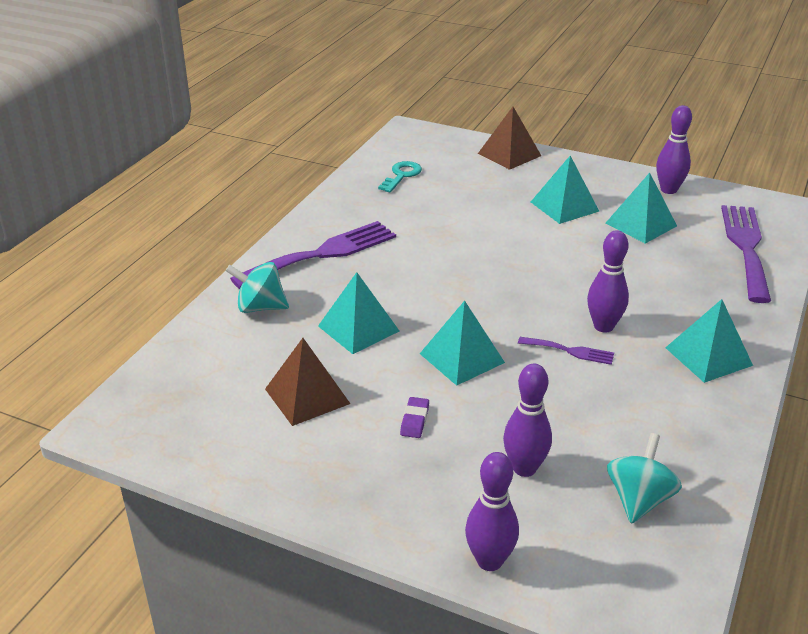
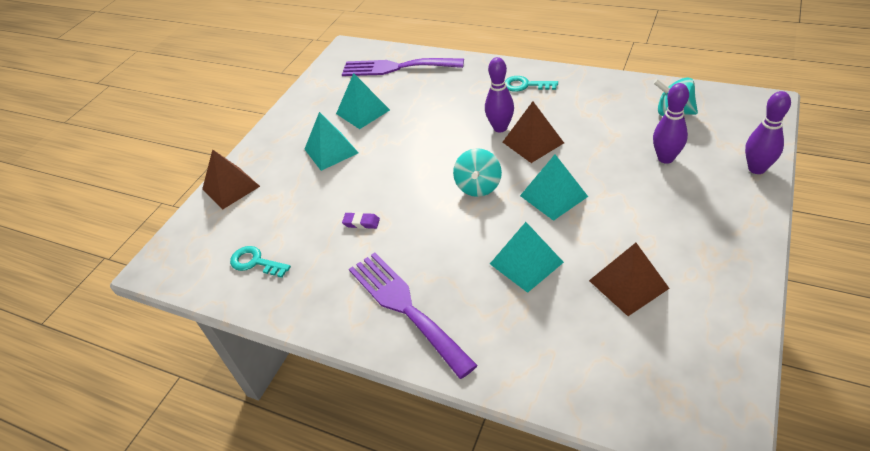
camera: 85 degrees left, 10 degrees up
turquoise spinning top [226,262,289,313] -> turquoise spinning top moved to [453,148,502,197]
purple eraser [400,397,429,438] -> purple eraser moved to [342,212,380,229]
purple fork [518,337,614,365] -> brown pyramid [503,101,564,163]
purple bowling pin [656,105,692,194] -> none
turquoise pyramid [665,299,753,383] -> turquoise key [505,76,558,92]

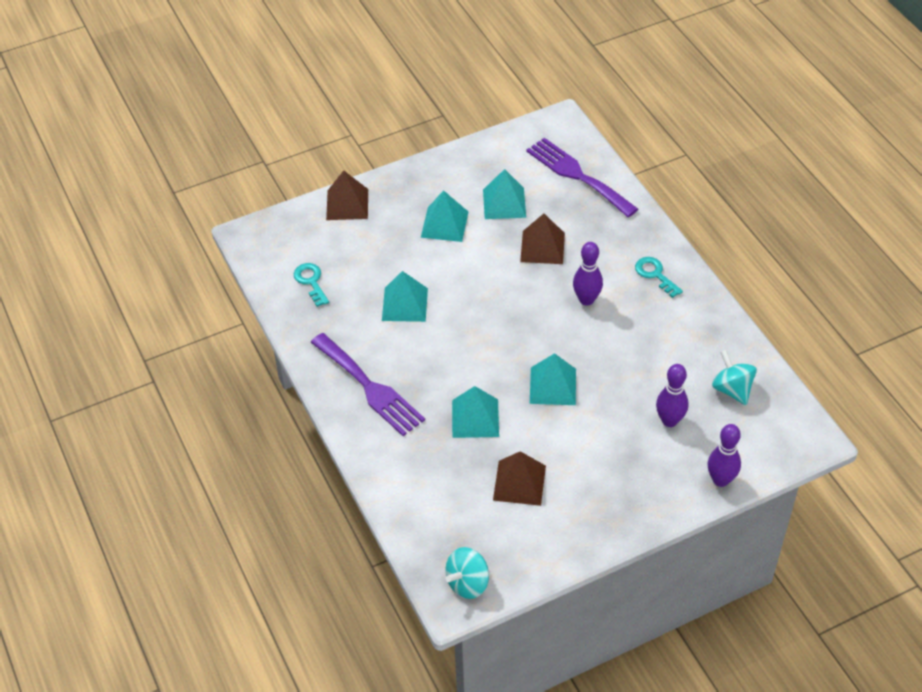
camera: 35 degrees right, 5 degrees up
purple eraser [342,212,380,229] -> turquoise pyramid [382,271,428,322]
purple fork [349,253,478,379] -> purple fork turned 135 degrees clockwise [311,333,425,436]
turquoise spinning top [453,148,502,197] -> turquoise spinning top moved to [446,547,489,599]
brown pyramid [503,101,564,163] -> brown pyramid moved to [520,214,565,264]

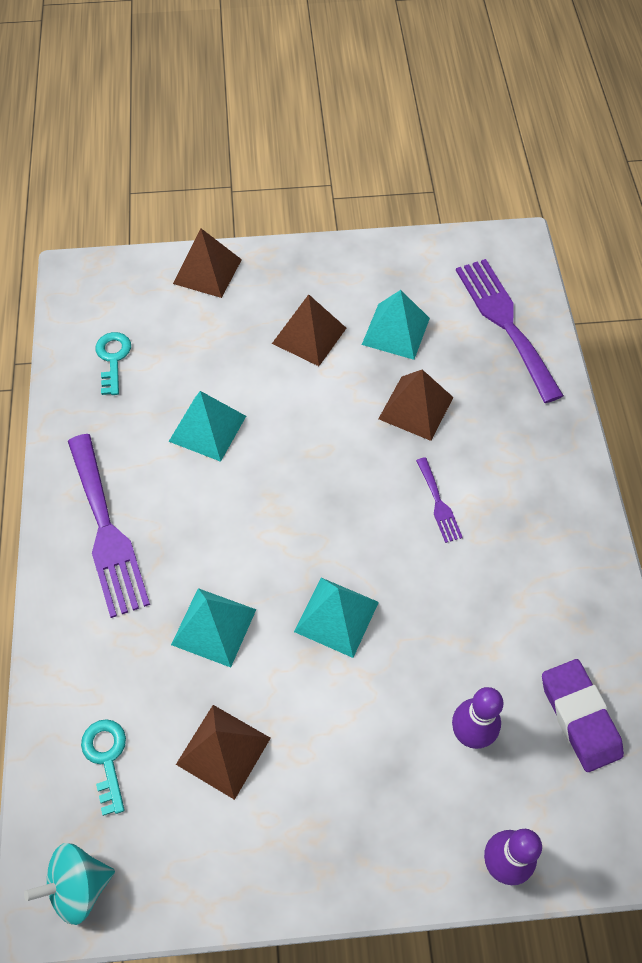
camera: 20 degrees right, 10 degrees up
turquoise pyramid [421,190,468,242] -> brown pyramid [272,294,346,366]
purple bowling pin [573,242,603,306] -> purple fork [416,457,463,543]
turquoise key [635,257,683,298] -> turquoise key moved to [81,719,126,816]
turquoise spinning top [712,350,757,405] -> purple eraser [542,659,624,772]

